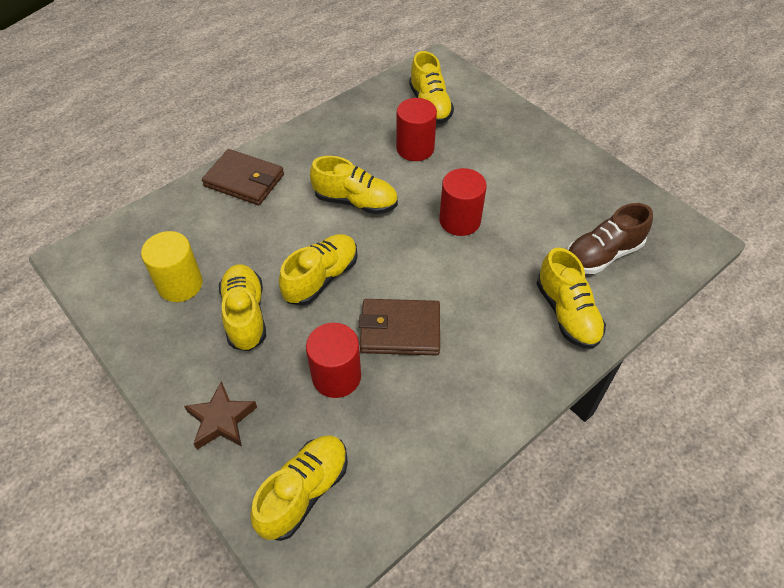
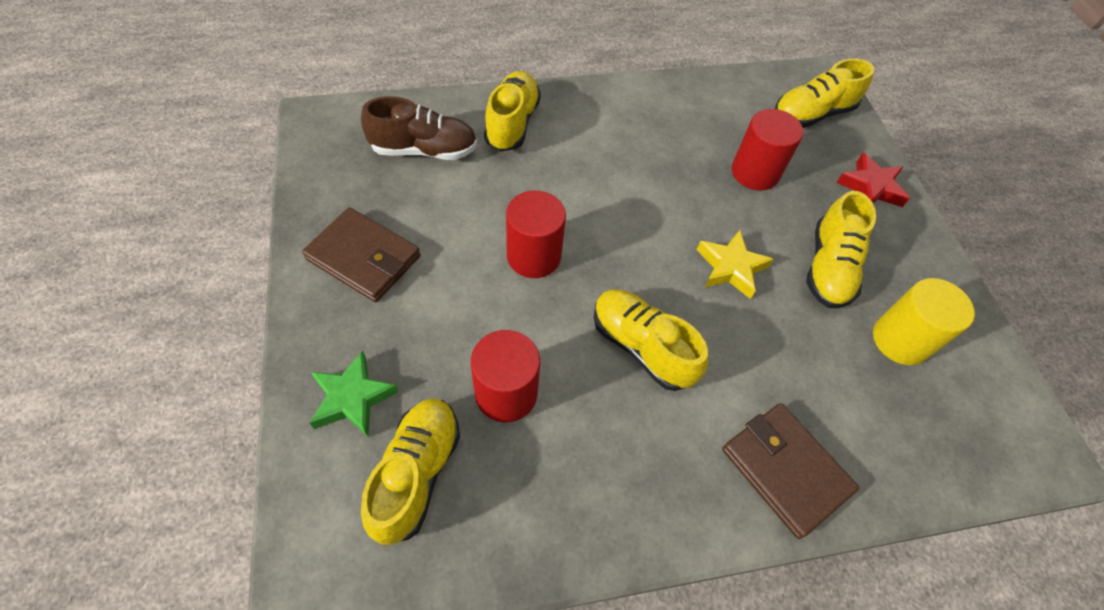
camera: 155 degrees left, 5 degrees up
brown star [184,381,257,449] -> red star [836,153,910,207]
yellow shoe [279,234,358,306] -> yellow star [697,230,774,299]
brown wallet [359,299,440,356] -> brown wallet moved to [302,207,421,302]
none -> green star [310,350,399,437]

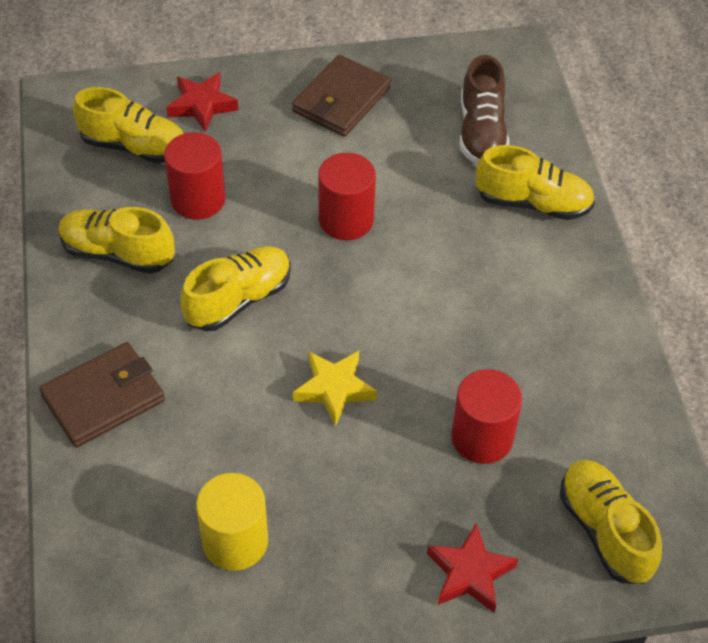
camera: 95 degrees right, 5 degrees down
green star [310,350,399,437] -> red star [166,73,238,132]
yellow shoe [806,191,876,308] -> yellow shoe moved to [58,207,175,274]

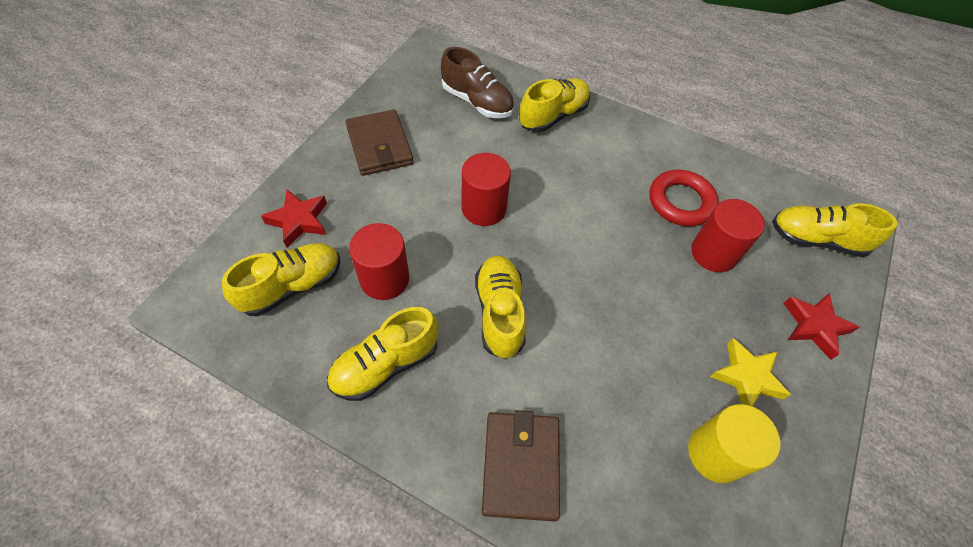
camera: 55 degrees left, 5 degrees up
yellow star [293,351,377,426] -> yellow star moved to [710,338,791,406]
none -> red ring [649,170,719,226]

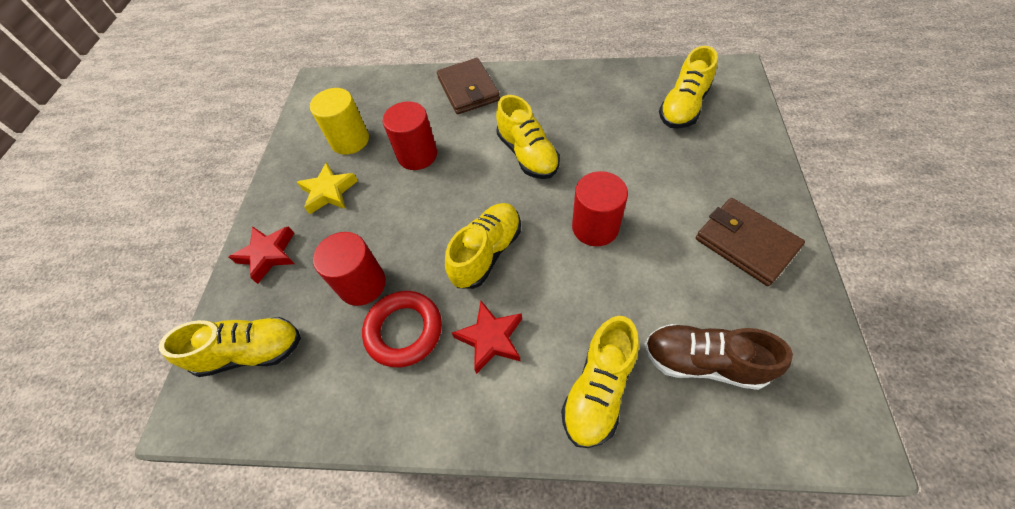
camera: 165 degrees right, 0 degrees up
red star [261,189,327,248] -> red star moved to [452,301,522,374]
yellow shoe [327,307,439,401] -> yellow shoe moved to [445,203,521,289]
red cylinder [349,223,409,300] -> red cylinder moved to [383,101,437,170]

